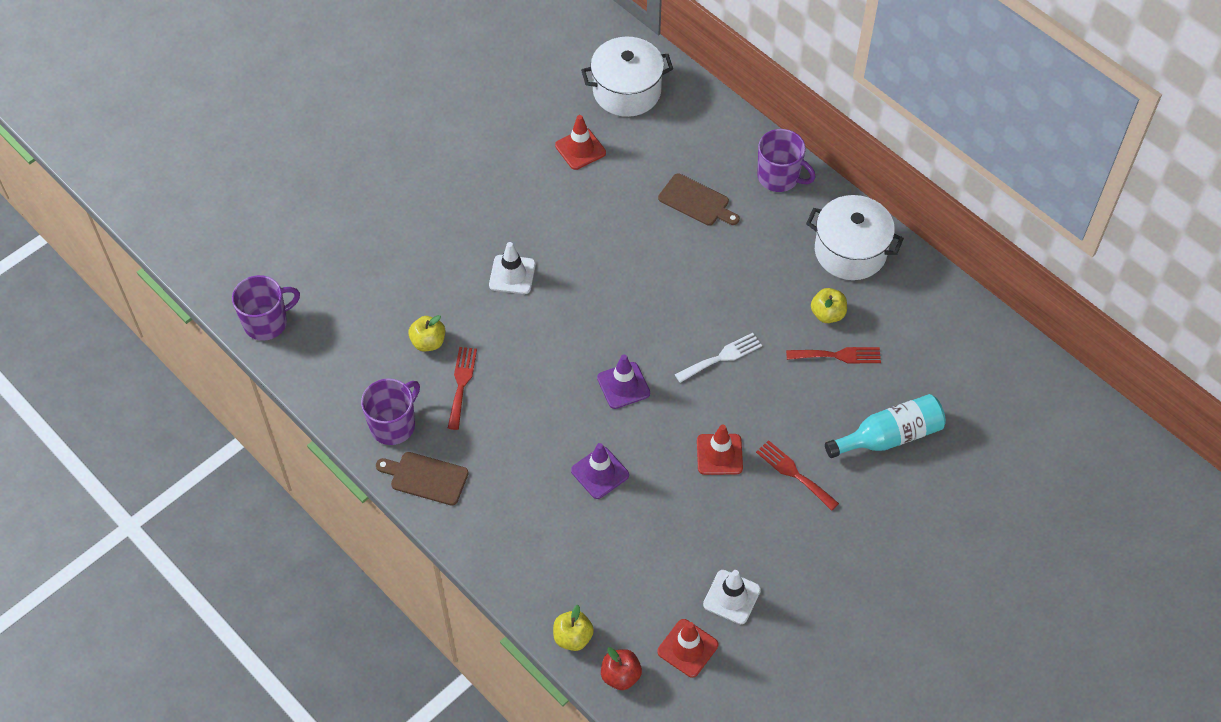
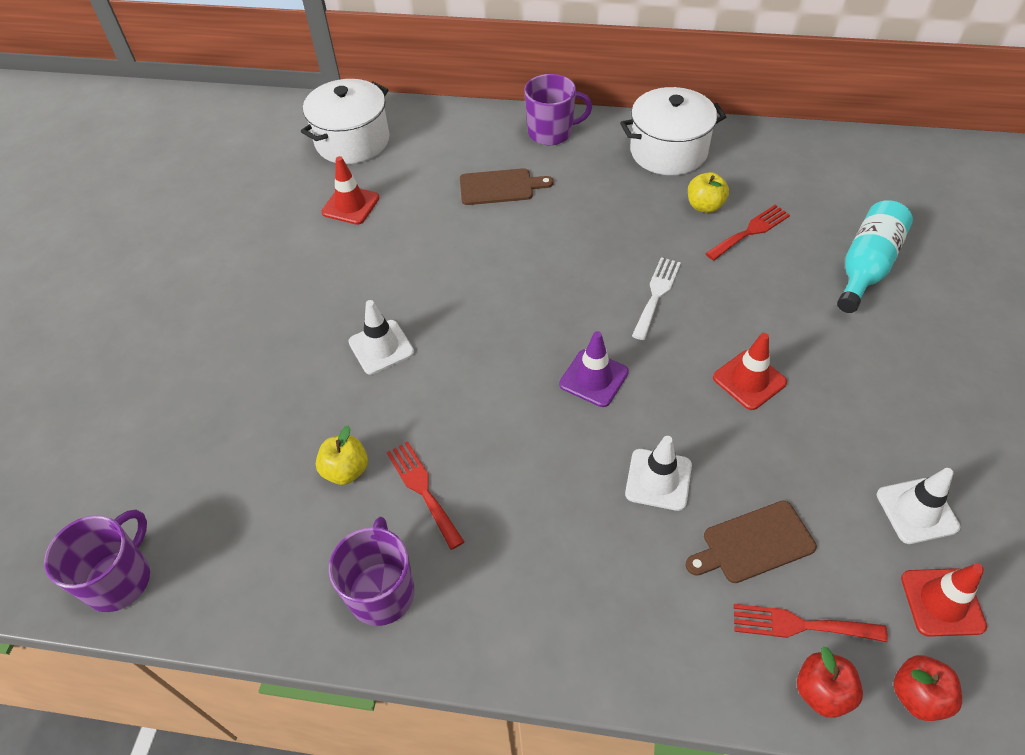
camera: 35 degrees left, 5 degrees down
brown cutting board [376,452,469,506] -> brown cutting board moved to [685,501,817,583]
yellow apple [553,605,594,651] -> red apple [797,646,863,718]
purple traffic cone [571,443,629,499] -> white traffic cone [625,436,692,511]
red fork [756,440,839,511] -> red fork moved to [734,604,888,642]

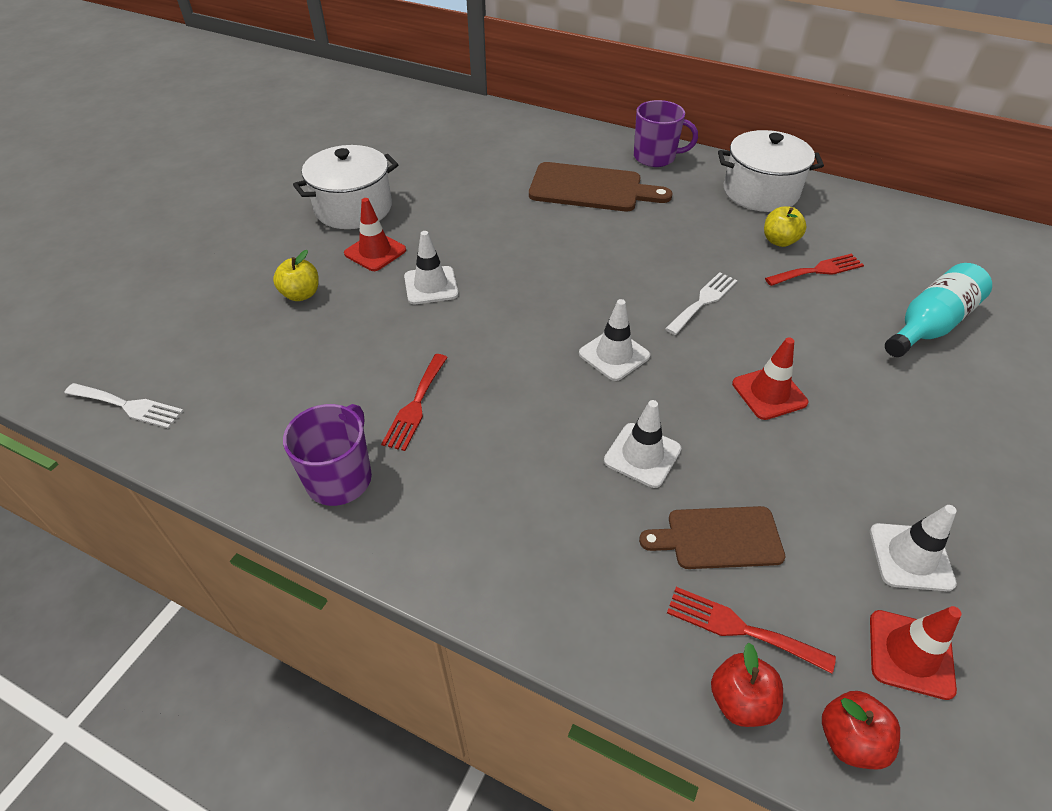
camera: 15 degrees right, 5 degrees down
purple mug [44,510,150,612] -> white fork [64,383,184,429]
white pot [301,79,389,164] -> white pot moved to [293,145,398,229]
yellow apple [316,425,368,485] -> yellow apple moved to [273,250,318,301]
red traffic cone [321,156,379,225] -> red traffic cone moved to [344,198,406,271]
red fork [387,441,464,550] -> red fork turned 150 degrees counterclockwise [381,354,448,451]
brown cutting board [460,168,554,205] -> brown cutting board [529,162,672,211], size x1.59
purple traffic cone [559,331,629,407] -> white traffic cone [579,299,650,381]

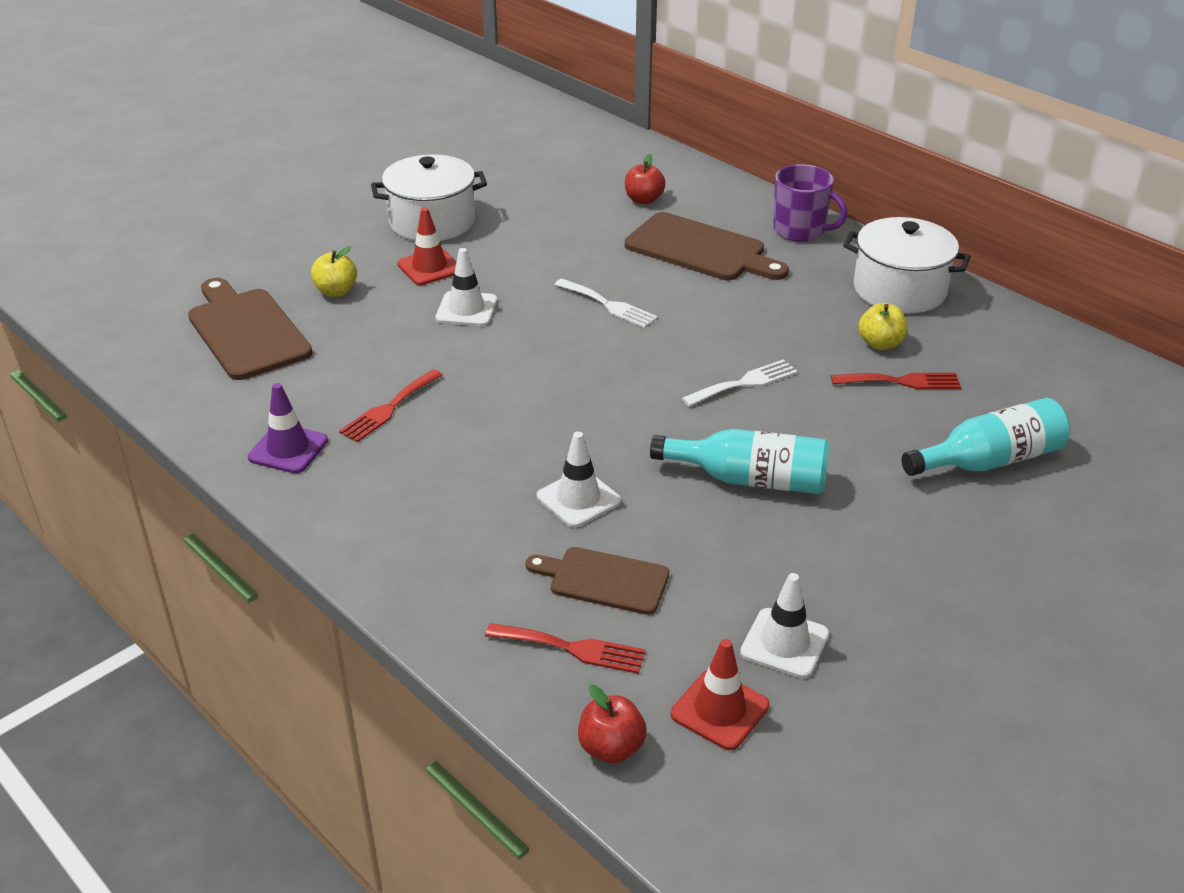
camera: 20 degrees right, 10 degrees down
white fork [64,383,184,429] -> white fork moved to [554,279,658,328]
purple mug [283,404,372,506] -> purple traffic cone [248,383,328,473]
white traffic cone [579,299,650,381] -> none
red fork [667,587,836,674] -> red fork turned 150 degrees clockwise [485,623,646,674]
red apple [711,643,783,727] -> red apple moved to [625,154,666,204]
red traffic cone [732,337,808,420] -> turquoise bottle [650,429,830,494]
none -> brown cutting board [188,278,312,380]

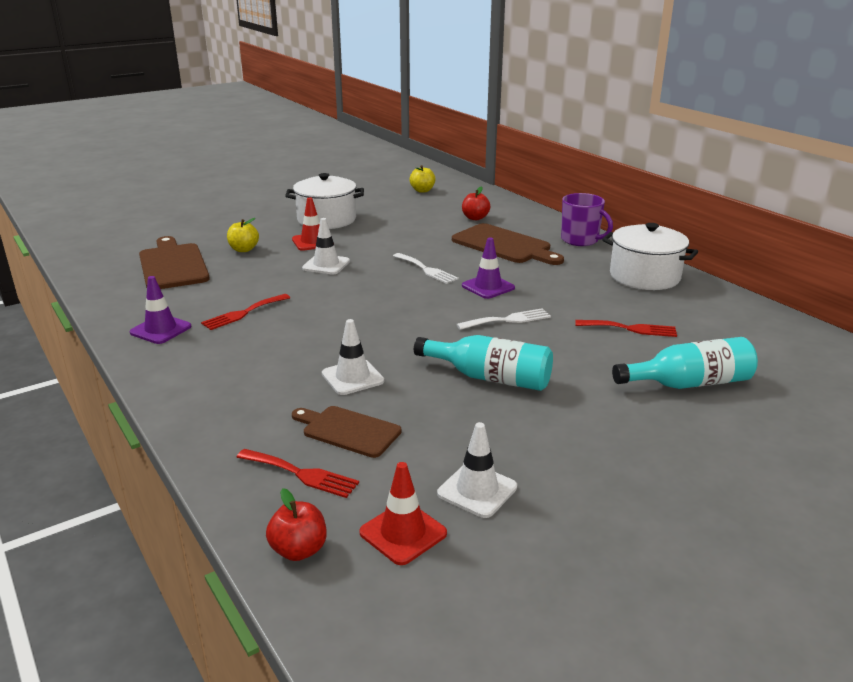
camera: 10 degrees right, 10 degrees down
yellow apple [858,303,907,350] -> yellow apple moved to [409,165,436,193]
none -> purple traffic cone [462,238,515,299]

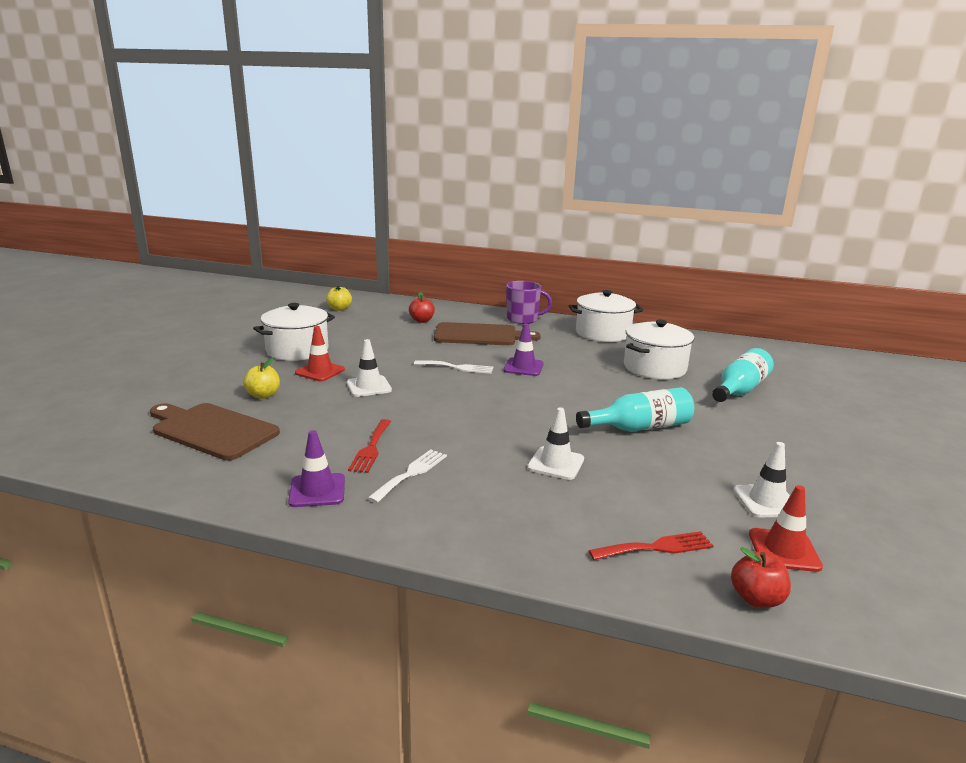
camera: 40 degrees left, 5 degrees down
brown cutting board [292,406,401,458] -> none
white fork [456,308,551,330] -> white fork moved to [367,449,447,503]
red fork [575,320,677,337] -> white pot [624,320,694,379]

